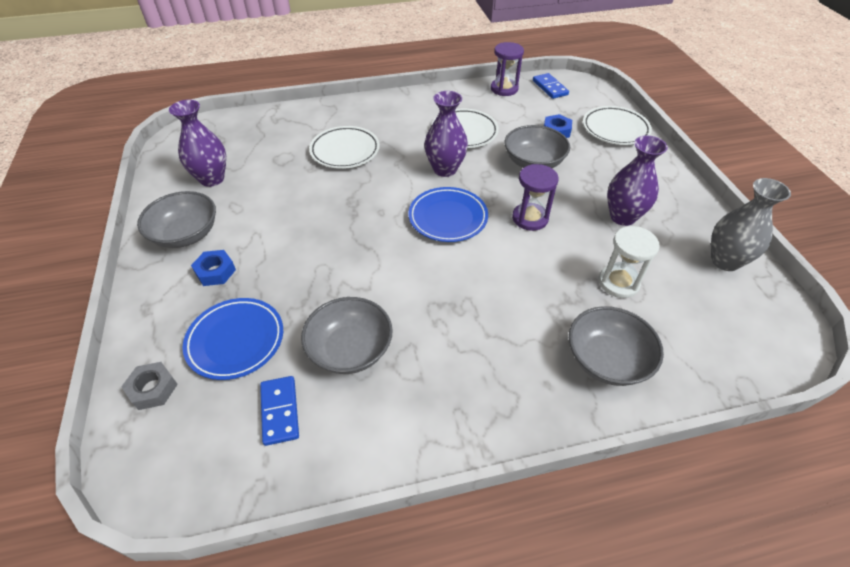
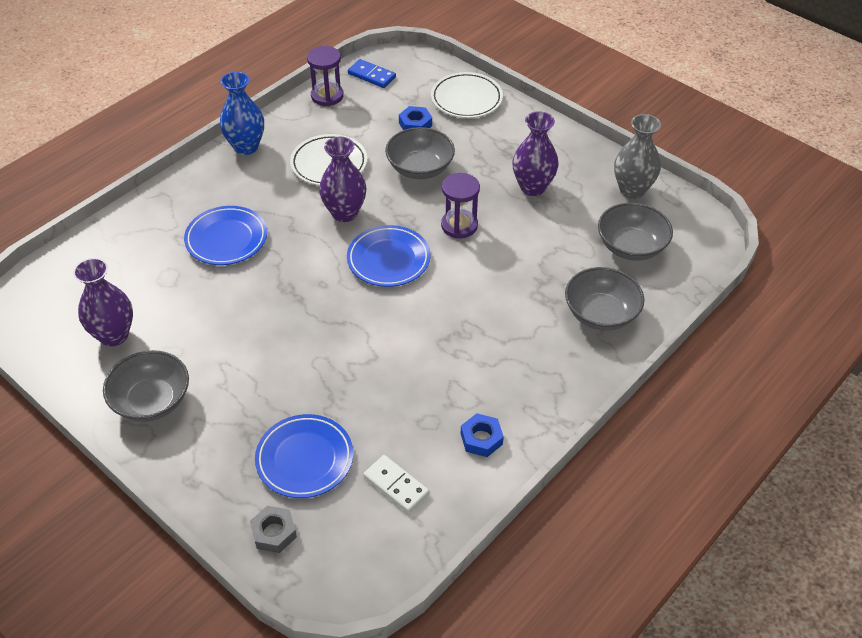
camera: 35 degrees left, 0 degrees up
blue nut [191,250,236,286] -> blue nut moved to [461,413,504,457]
blue domino [260,376,299,446] -> white domino [363,455,429,513]
grey bowl [301,297,393,374] -> grey bowl moved to [598,203,673,261]
white plate [309,126,380,169] -> blue plate [184,206,267,265]
white hourglass [599,226,660,298] -> none
none -> blue vase [220,71,264,155]

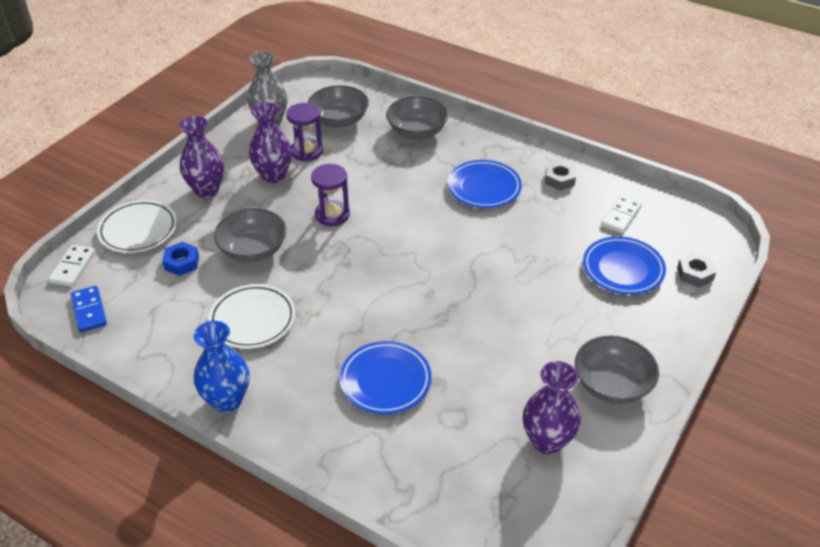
camera: 100 degrees left, 5 degrees down
purple hourglass [307,46,344,106] -> purple hourglass moved to [286,103,323,161]
purple vase [319,137,366,222] -> purple vase moved to [179,116,224,198]
blue plate [347,225,431,287] -> blue plate moved to [447,160,522,208]
blue domino [348,59,396,88] -> blue domino turned 45 degrees counterclockwise [70,286,107,332]
blue nut [461,413,504,457] -> grey nut [545,161,576,190]
none -> white domino [48,245,95,287]

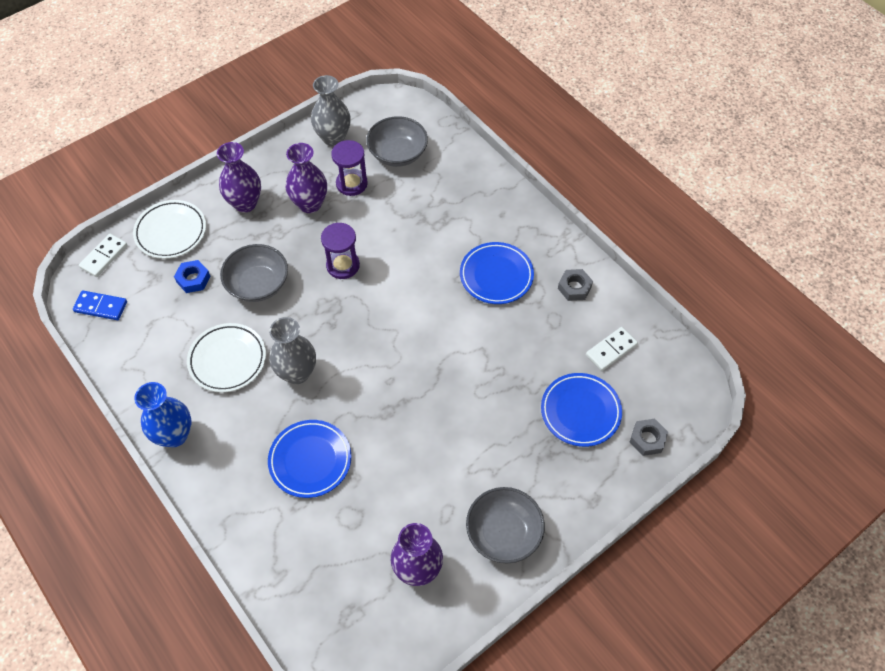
camera: 20 degrees right, 15 degrees up
blue domino [70,286,107,332] -> blue domino turned 75 degrees counterclockwise [73,291,127,320]
grey bowl [386,96,448,139] -> none
none -> grey vase [269,317,316,384]

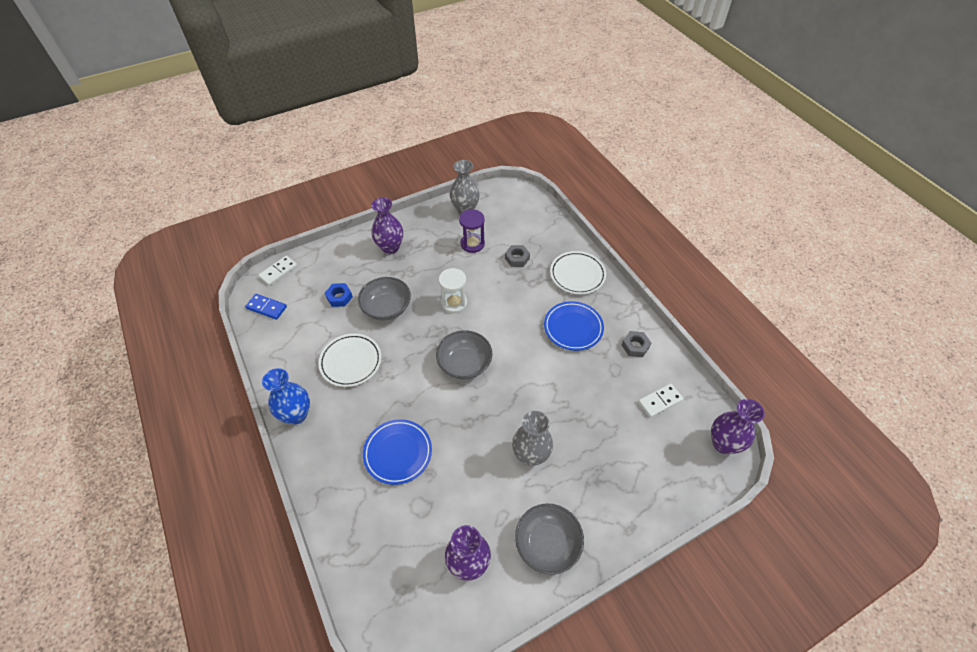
camera: 10 degrees right, 5 degrees down
white plate [133,200,206,259] -> white plate moved to [550,251,606,294]
grey vase [269,317,316,384] -> grey vase moved to [512,411,553,466]
purple vase [286,143,327,213] -> purple vase moved to [711,399,765,454]
purple hourglass [321,223,360,279] -> white hourglass [439,268,467,313]
grey bowl [366,116,428,167] -> grey bowl moved to [436,330,492,379]
blue plate [541,373,622,447] -> none
grey nut [630,419,668,456] -> grey nut moved to [505,245,530,267]

